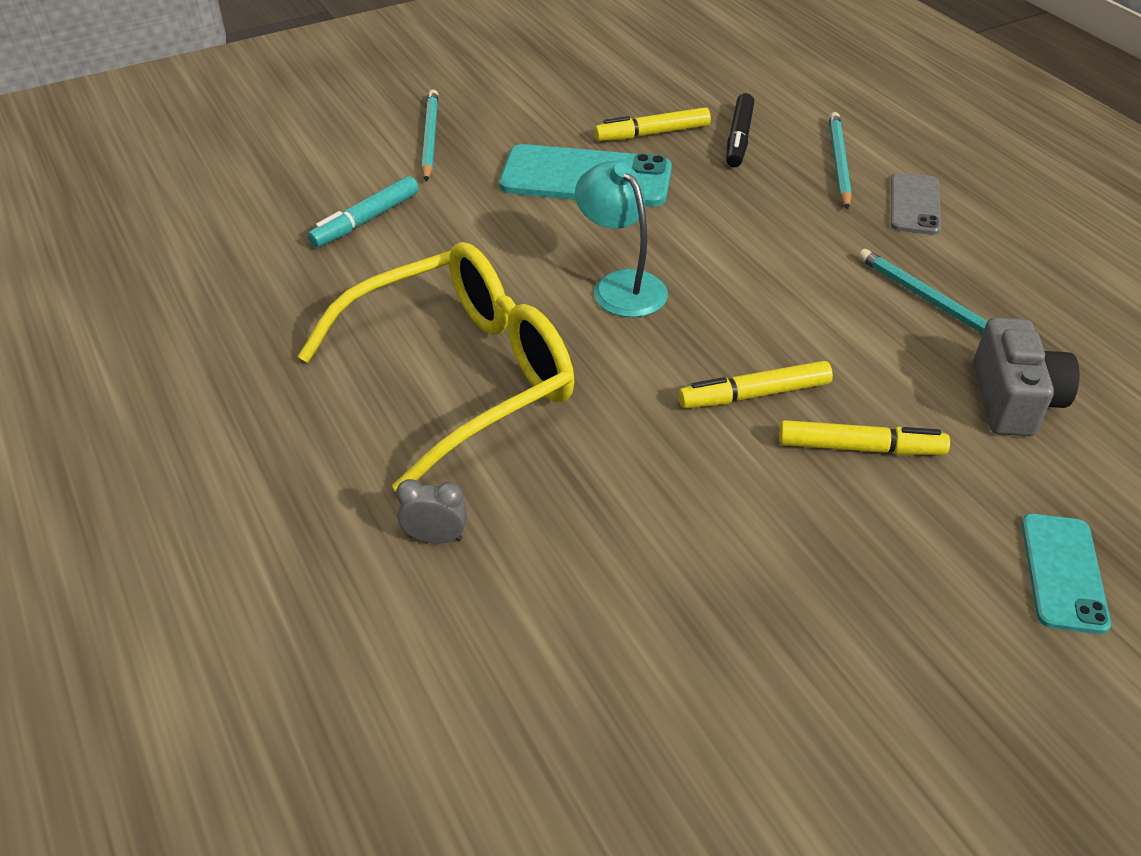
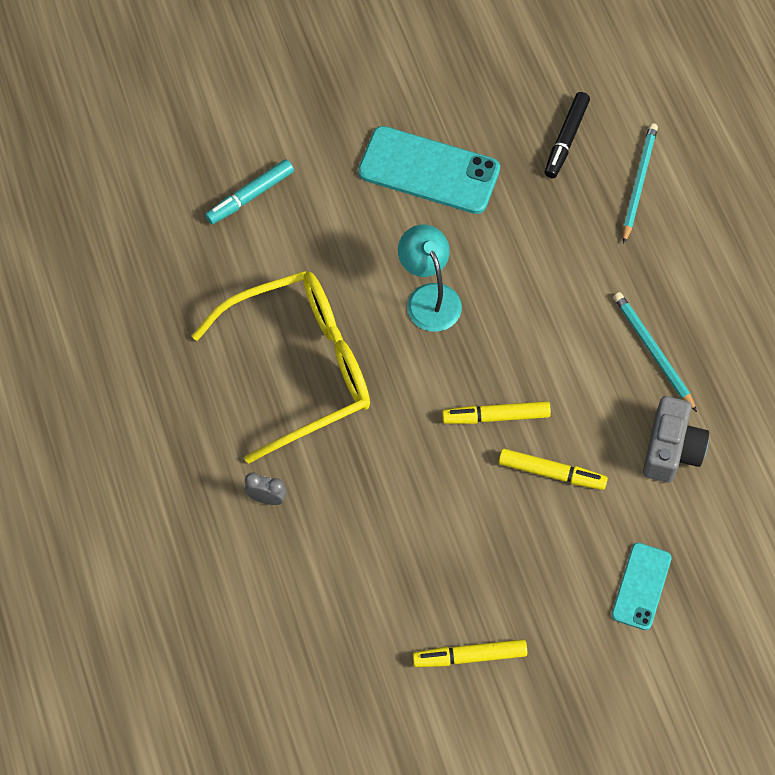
camera: 10 degrees right, 20 degrees up
turquoise pencil [421,89,438,181] -> none
yellow marker [594,107,711,141] -> yellow marker moved to [412,639,527,667]
grey phone [891,172,941,235] -> none

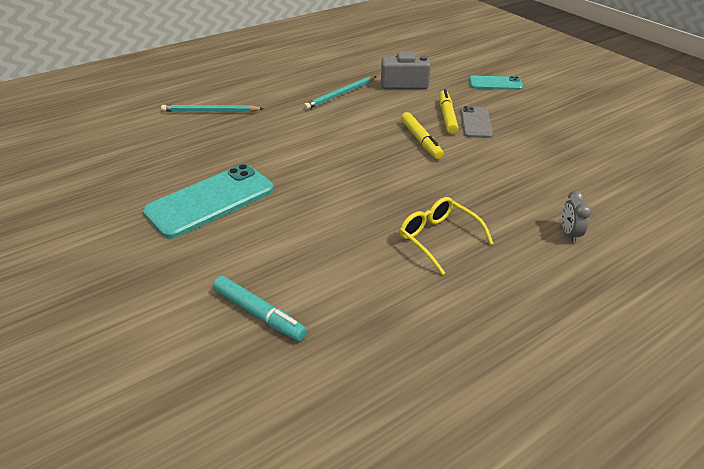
camera: 105 degrees left, 25 degrees down
yellow glasses [192,271,370,464] -> yellow glasses [400,197,494,275], size x0.50
turquoise phone [358,126,500,214] -> turquoise phone turned 45 degrees clockwise [143,164,274,239]
turquoise lamp [398,225,462,332] -> none
yellow marker [412,639,527,667] -> none
black marker [545,92,590,178] -> none
none -> grey phone [461,106,493,138]

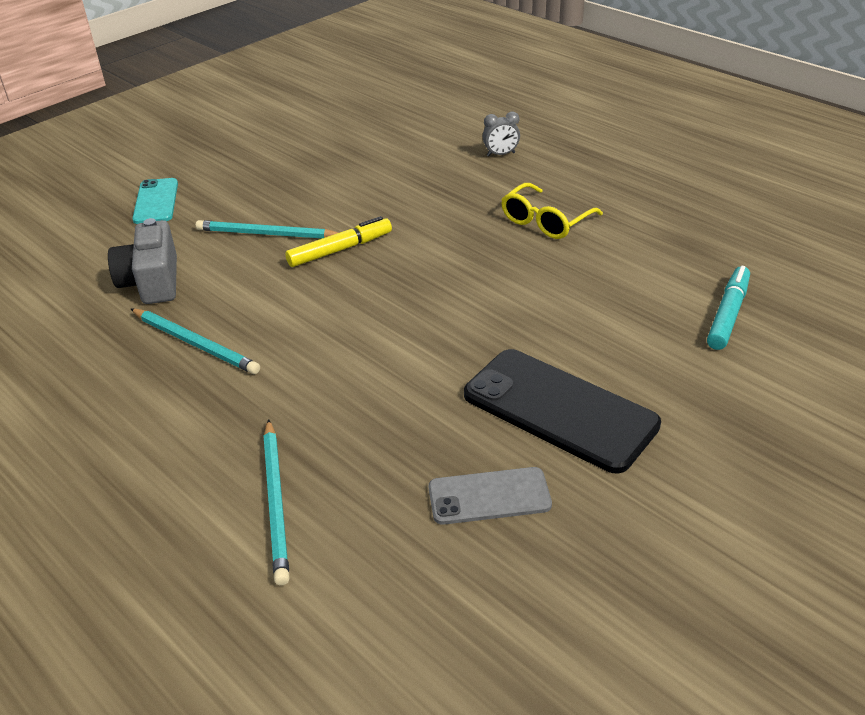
camera: 100 degrees left, 0 degrees up
turquoise phone [143,164,274,239] -> black phone [464,349,661,473]
yellow marker [439,89,459,134] -> turquoise pencil [196,220,339,238]
grey phone [461,106,493,138] -> grey phone moved to [429,467,552,525]

